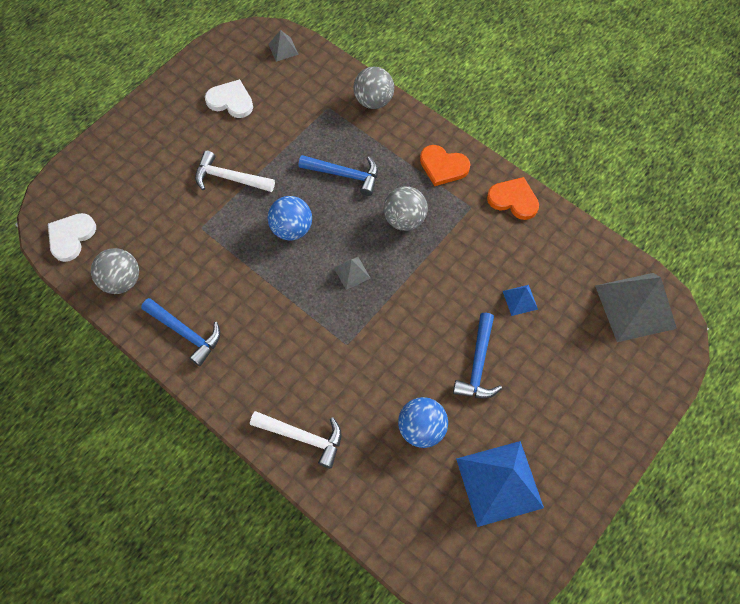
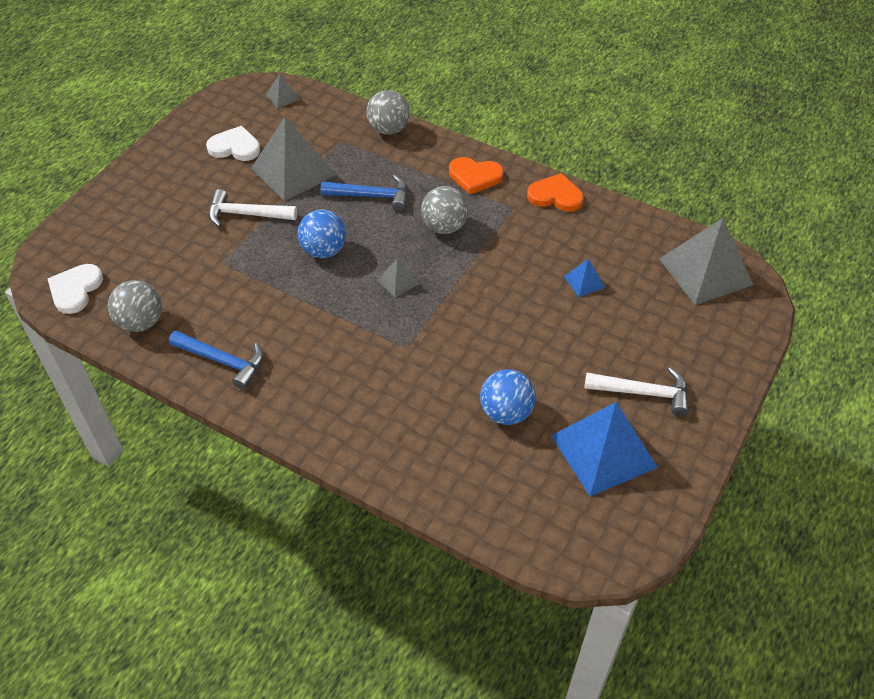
camera: 10 degrees left, 15 degrees down
white hammer [250,411,342,469] -> white hammer moved to [585,367,689,416]
blue hammer [453,313,502,398] -> none
none -> grey pyramid [251,117,336,201]

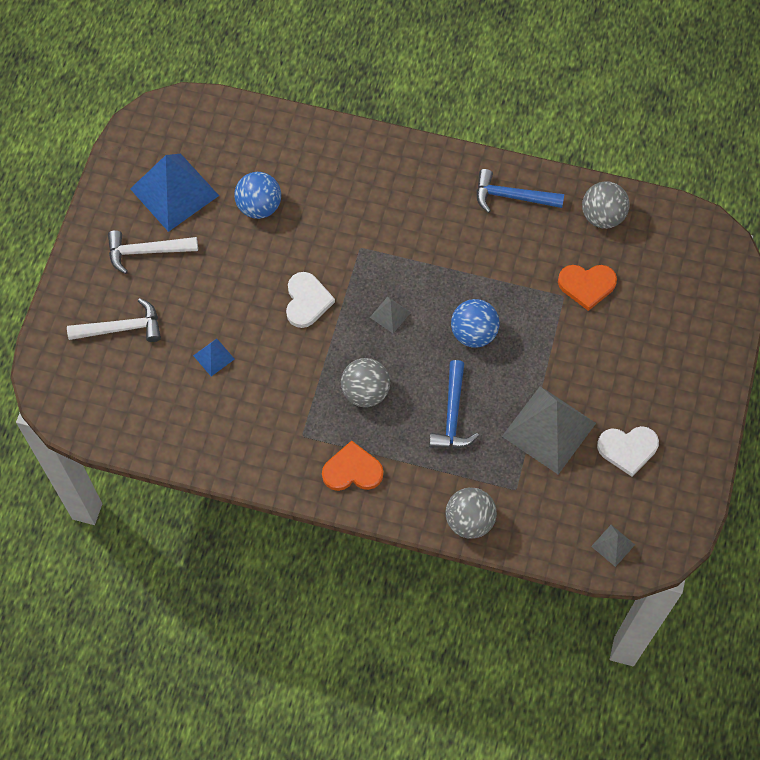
camera: 165 degrees right, 15 degrees up
white heart [47,264,103,314] -> white heart moved to [286,272,335,328]
white hammer [209,189,297,227] -> white hammer moved to [67,298,161,342]
blue hammer [320,175,407,211] -> blue hammer turned 75 degrees counterclockwise [429,360,479,448]
orange heart [527,173,584,212] -> orange heart moved to [558,265,617,311]
grey pyramid [659,218,753,305] -> none

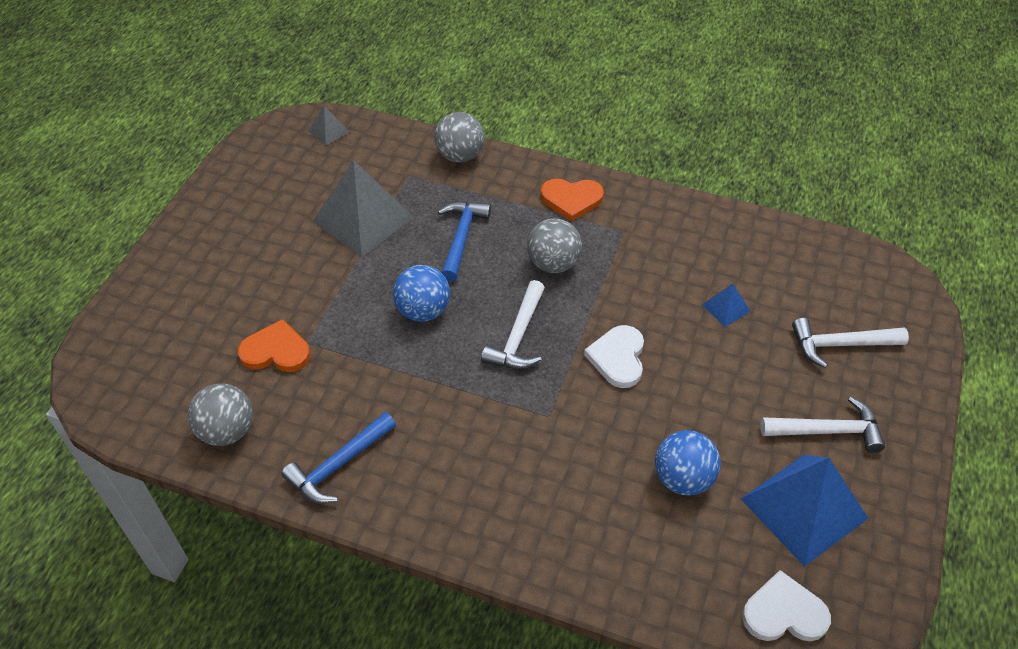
camera: 175 degrees left, 15 degrees down
grey pyramid [370,297,411,333] -> white hammer [481,280,545,369]
blue hammer [477,169,564,213] -> blue hammer turned 120 degrees clockwise [281,412,396,504]
white heart [597,426,659,477] -> white heart moved to [742,570,831,641]

